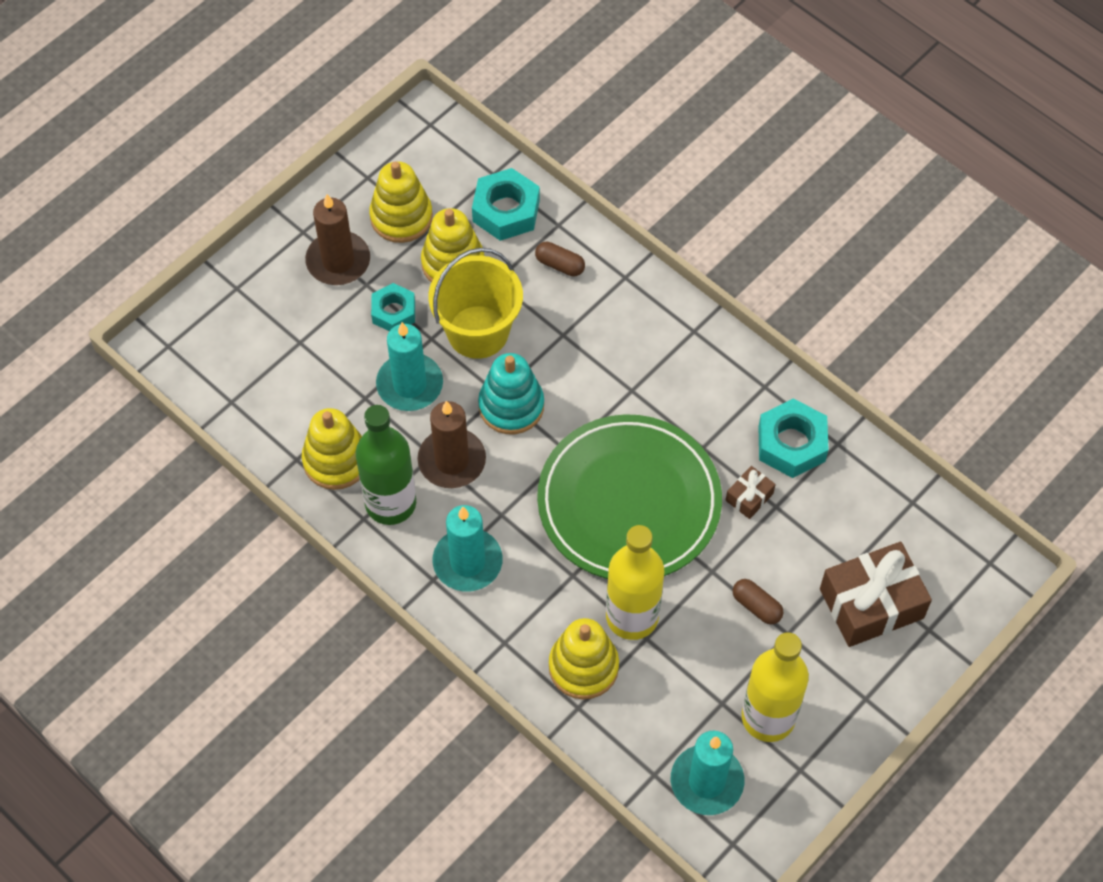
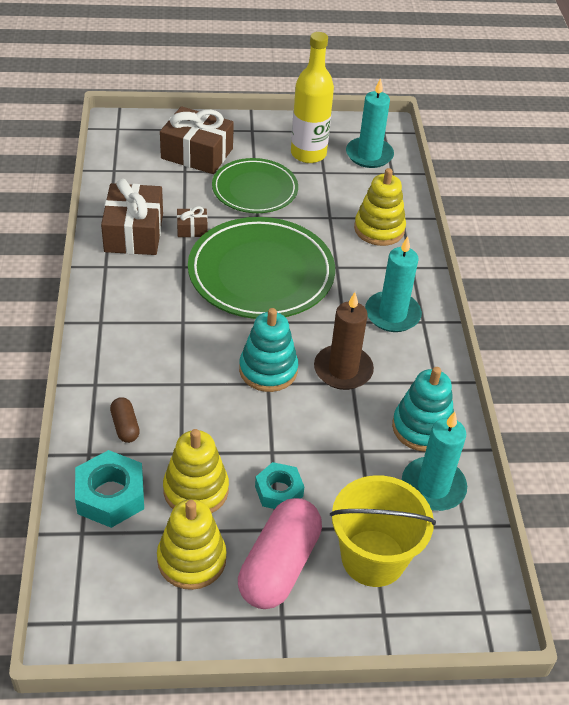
camera: 140 degrees left, 15 degrees down
yellow stacking toy [302,408,362,490] -> turquoise stacking toy [392,367,454,452]
brown candle [305,194,370,285] -> pink capsule [238,498,322,609]
green bottle [356,405,416,525] -> none
turquoise candle [376,322,443,411] -> turquoise candle moved to [402,412,467,511]
yellow bucket [428,248,523,359] -> yellow bucket moved to [330,475,436,587]
yellow bottle [606,525,664,640] -> none
brown capsule [733,579,783,624] -> green plate [212,158,298,213]
turquoise nut [758,398,829,478] -> brown gift [101,179,163,255]

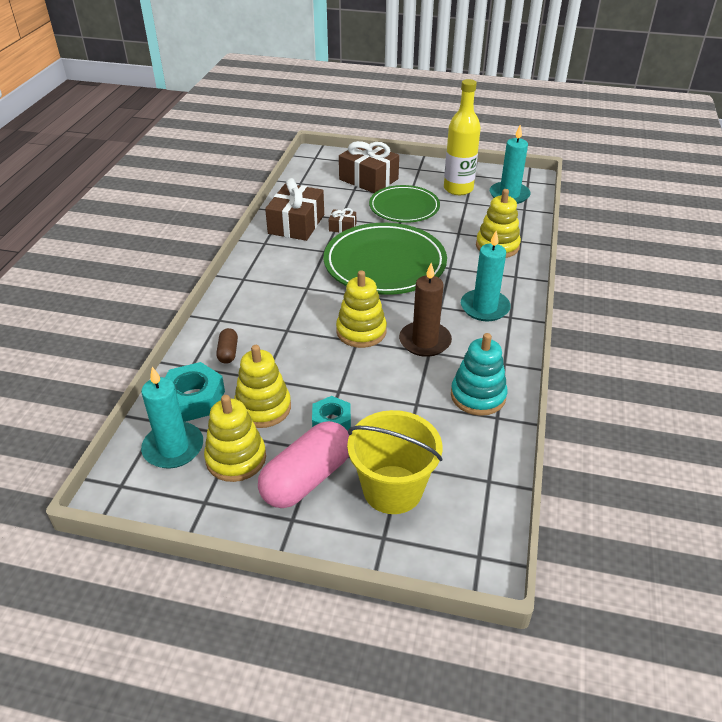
camera: 20 degrees right, 5 degrees down
turquoise stacking toy [239,308,298,392] -> yellow stacking toy [336,270,387,348]
turquoise candle [402,412,467,511] -> turquoise candle moved to [141,367,203,468]

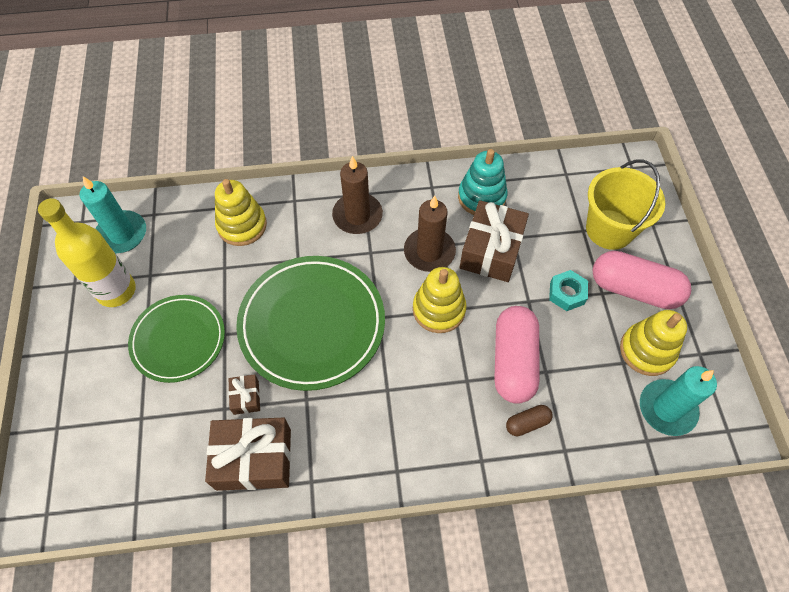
camera: 110 degrees left, 20 degrees up
turquoise nut [165,362,225,422] -> none
yellow stacking toy [234,345,291,428] -> none
brown gift [339,141,399,193] -> brown gift moved to [460,200,529,282]
turquoise candle [461,231,511,321] -> brown candle [332,156,383,234]
none -> pink capsule [494,306,540,404]

